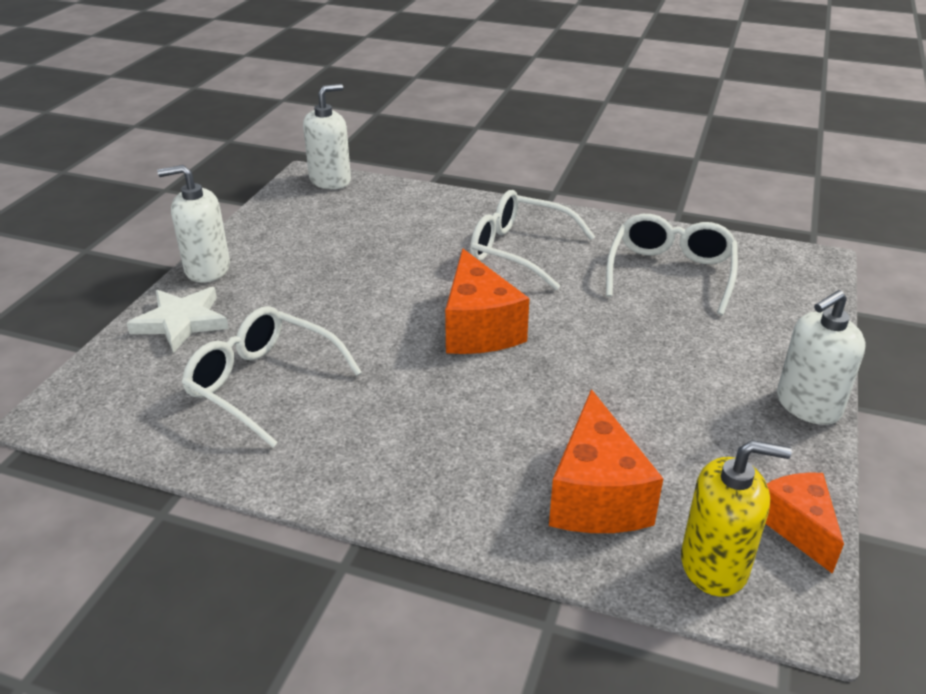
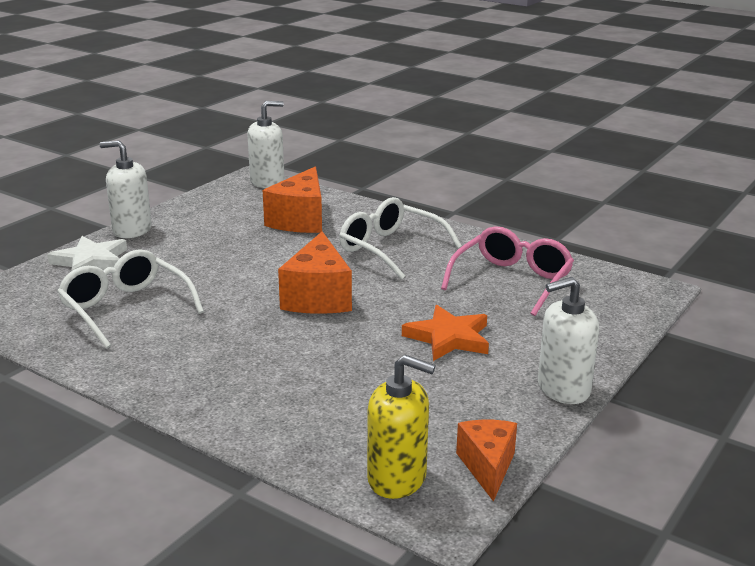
camera: 15 degrees right, 10 degrees down
orange cheese [549,389,663,533] -> orange cheese moved to [263,166,322,233]
white glasses [606,214,738,315] -> pink glasses [441,226,574,316]
none -> orange star [402,305,489,361]

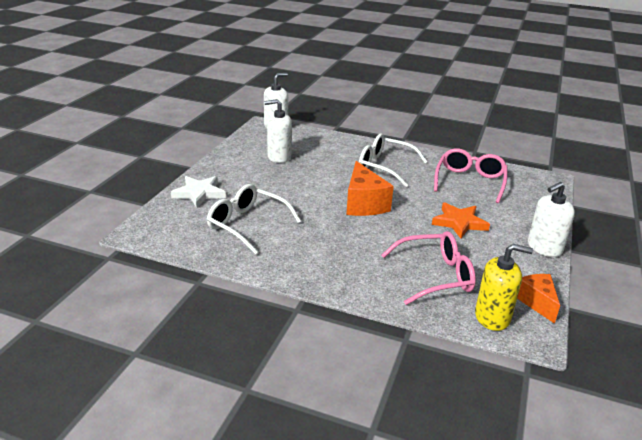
camera: 15 degrees left, 5 degrees up
white soap dispenser [100,140,152,238] -> white soap dispenser moved to [264,99,292,163]
orange cheese [263,166,322,233] -> none
none -> pink glasses [381,231,476,305]

